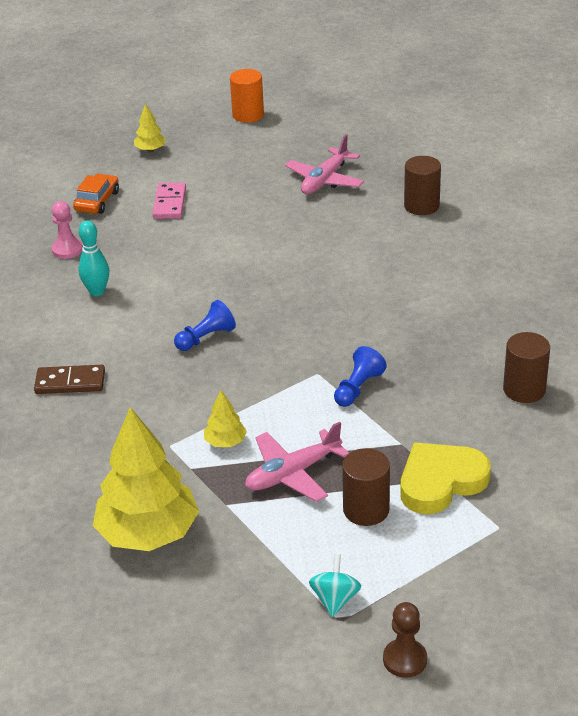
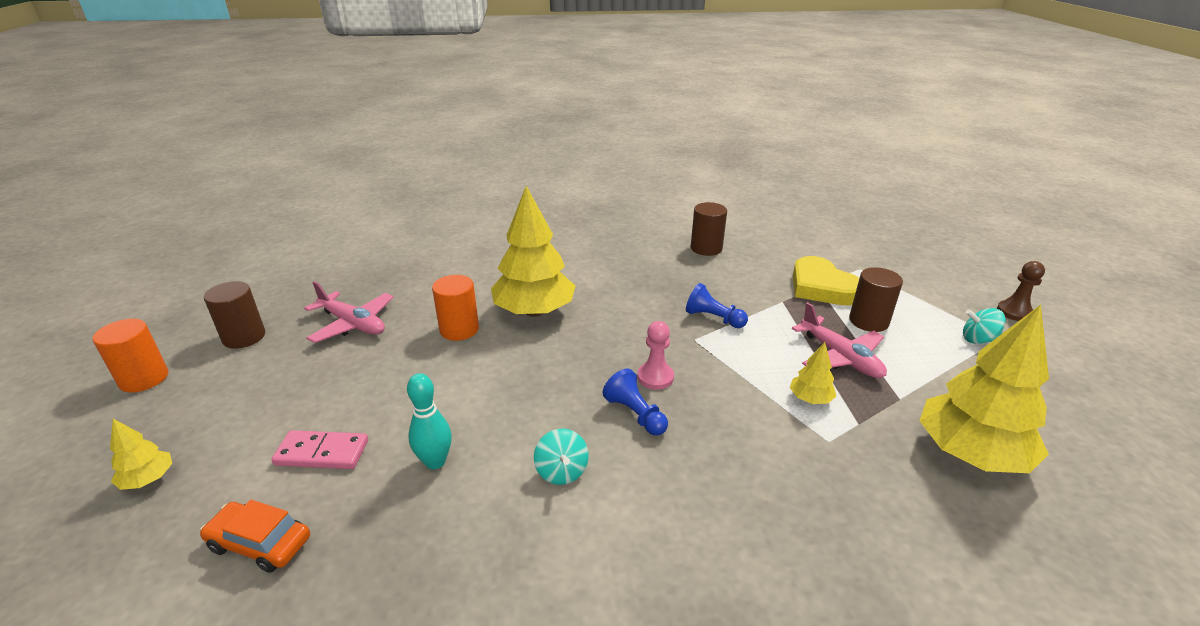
camera: 90 degrees left, 5 degrees down
brown domino [34,365,105,394] -> none
pink pawn [51,201,83,259] -> pink pawn moved to [637,321,674,390]
turquoise bowling pin [78,221,109,296] -> turquoise bowling pin moved to [407,373,452,469]
brown cylinder [404,156,441,215] -> brown cylinder moved to [204,281,265,349]
none -> orange cylinder [432,275,479,341]
none -> yellow tree [491,186,575,317]
none -> turquoise spinning top [534,429,589,485]

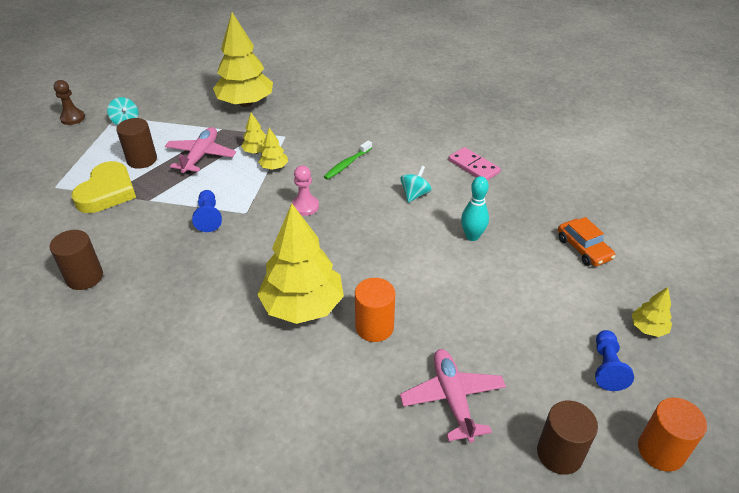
camera: 135 degrees left, 10 degrees up
pink domino [271,430,368,469] -> pink domino moved to [448,147,501,181]
blue pawn [603,369,668,436] -> blue pawn moved to [595,330,634,391]
none -> yellow tree [258,127,288,170]
none -> green toothbrush [324,140,372,180]

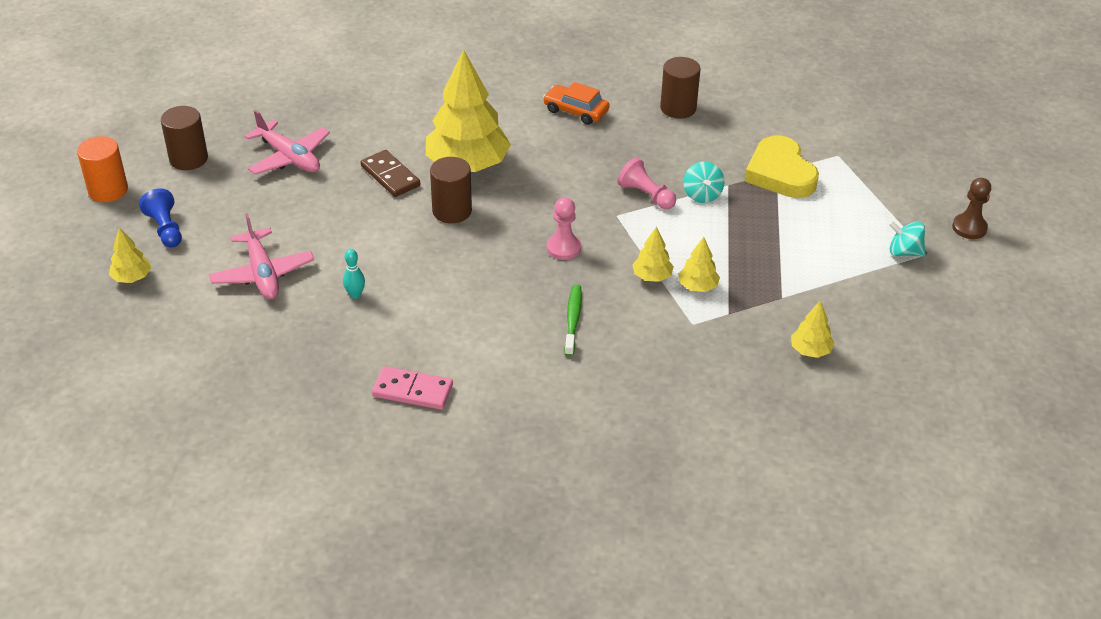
camera: 145 degrees right, 0 degrees up
brown cylinder [116,118,157,169] -> brown cylinder moved to [430,157,472,223]
pink plane [165,127,236,174] -> pink plane moved to [209,213,314,299]
blue pawn [192,190,222,232] -> pink pawn [618,157,676,209]
yellow tree [213,12,273,107] -> yellow tree [791,300,835,358], size x0.44
orange cylinder [355,278,395,342] -> brown domino [361,150,420,197]
turquoise spinning top [400,166,432,203] -> turquoise spinning top moved to [683,161,725,203]
turquoise bowling pin [461,176,489,241] -> turquoise bowling pin [343,249,365,299], size x0.65
orange car [558,217,615,266] -> orange car moved to [543,82,610,125]

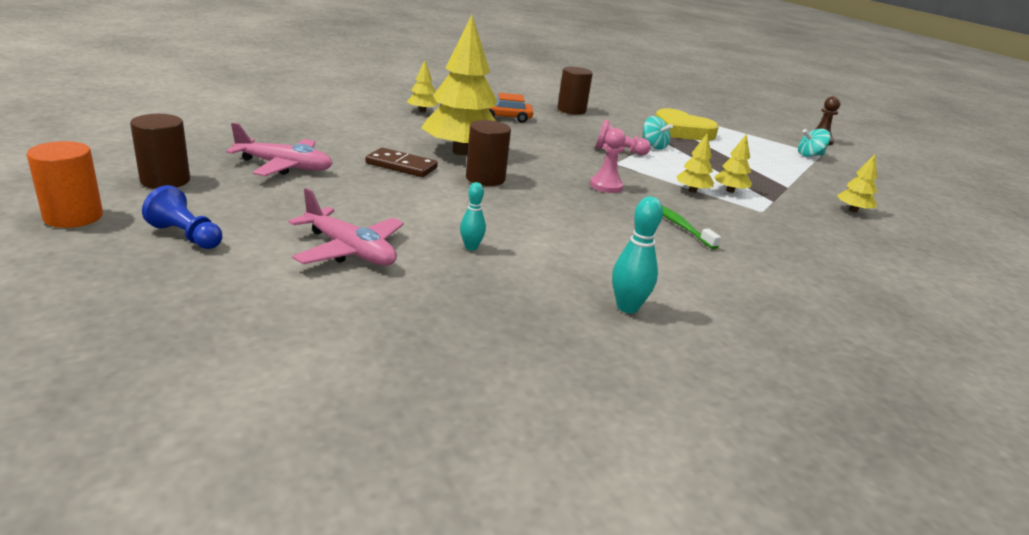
camera: 35 degrees left, 15 degrees down
yellow tree [109,228,152,283] -> yellow tree moved to [407,61,439,112]
pink domino [372,366,453,410] -> turquoise bowling pin [612,197,663,314]

